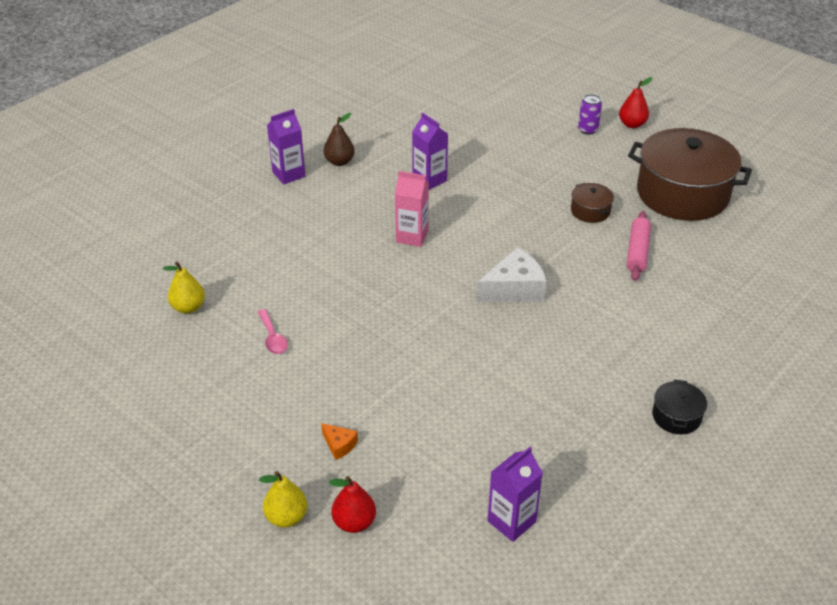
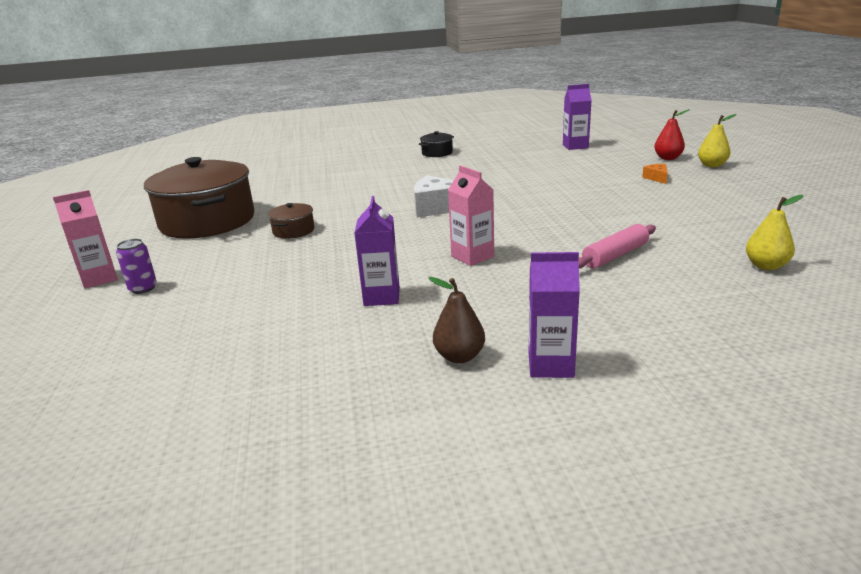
camera: 140 degrees left, 15 degrees down
pink spoon [258,309,288,354] -> none
red pear [619,77,652,128] -> pink carton [53,190,118,288]
pink rolling pin [627,211,651,281] -> pink rolling pin moved to [578,224,656,269]

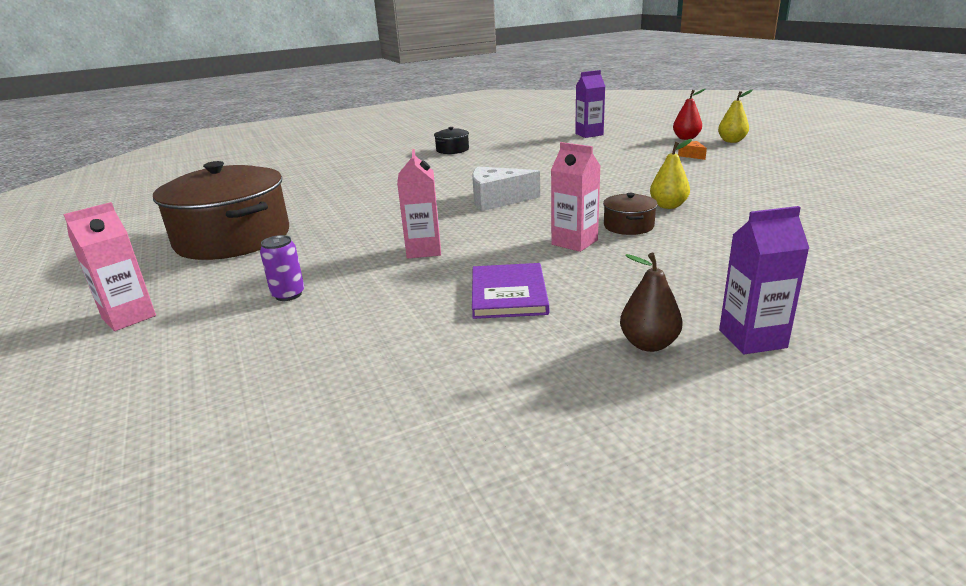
camera: 15 degrees left, 0 degrees up
purple can [116,239,157,294] -> purple can moved to [260,235,304,301]
brown pot [268,203,315,239] -> brown pot moved to [603,193,658,235]
purple carton [354,196,400,306] -> purple book [472,263,549,319]
pink rolling pin [578,224,656,269] -> none
yellow pear [746,195,803,270] -> yellow pear moved to [650,139,692,209]
none -> pink carton [397,149,441,259]

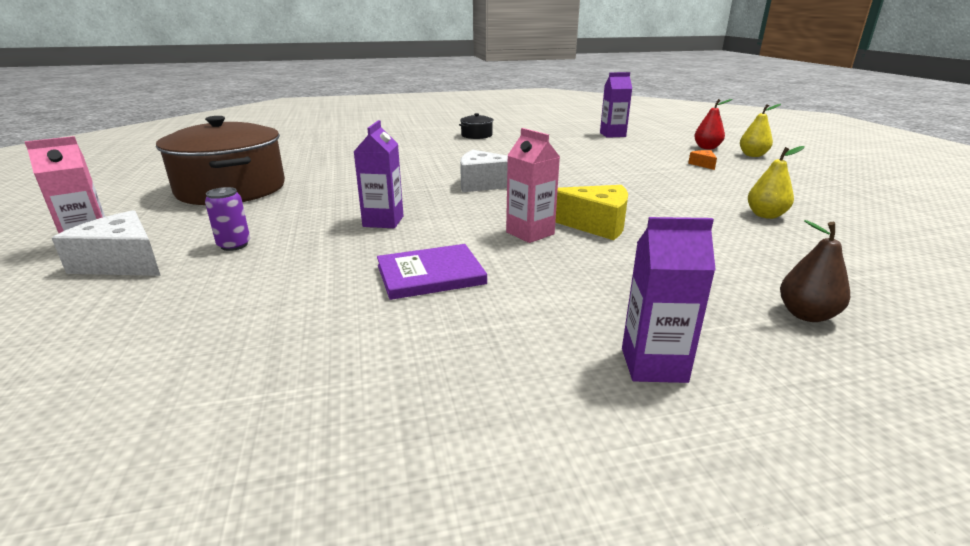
camera: 10 degrees right, 0 degrees up
pink carton [397,149,441,259] -> purple carton [354,120,404,228]
purple book [472,263,549,319] -> purple book turned 60 degrees clockwise [377,244,487,300]
brown pot [603,193,658,235] -> yellow cheese [555,185,628,240]
brown pear [620,253,683,352] -> brown pear moved to [780,220,850,322]
yellow pear [650,139,692,209] -> yellow pear moved to [748,146,805,219]
none -> white cheese [52,210,161,276]

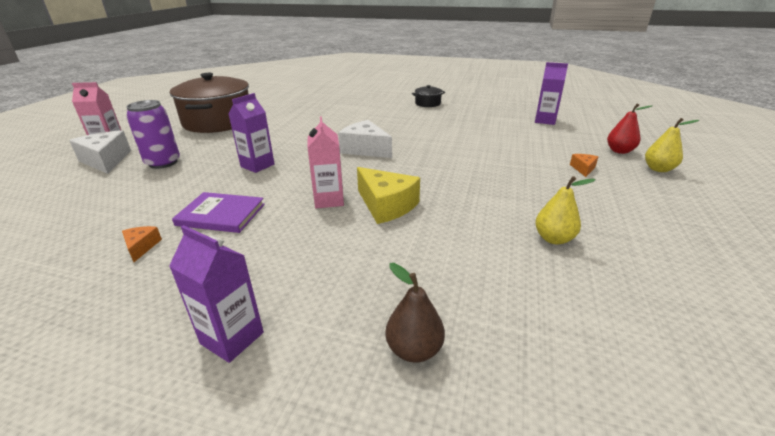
camera: 30 degrees right, 5 degrees up
purple can [205,187,250,251] -> purple can [126,100,180,169], size x1.64
none -> orange cheese [122,226,162,262]

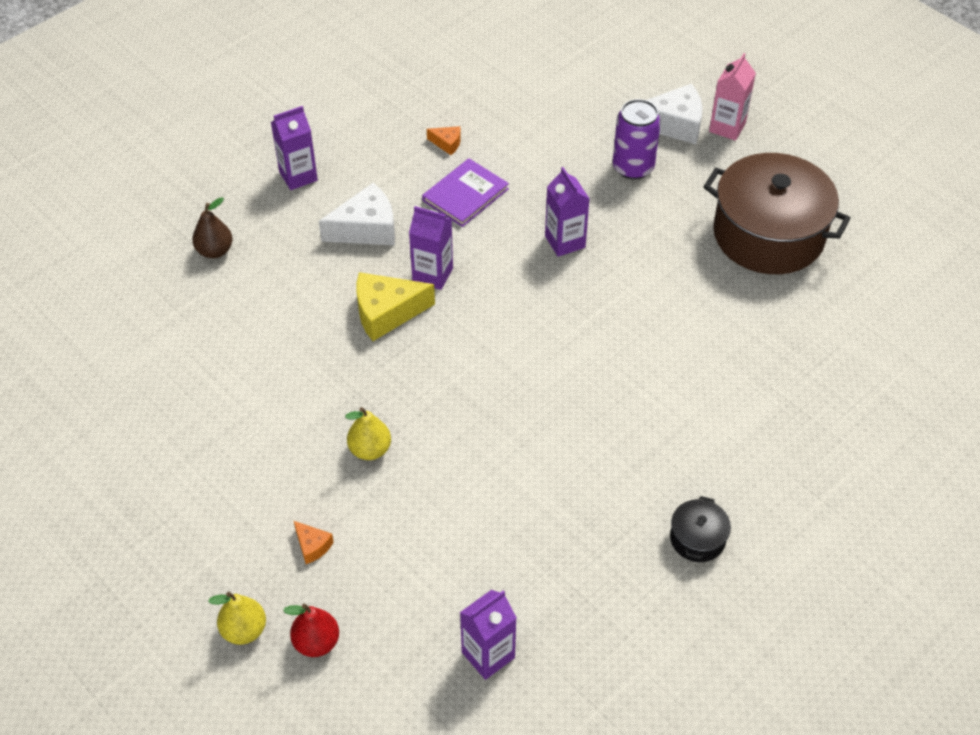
camera: 120 degrees right, 20 degrees up
pink carton [308,116,344,208] -> purple carton [409,206,453,290]
white cheese [338,120,392,158] -> white cheese moved to [319,183,395,245]
yellow pear [535,176,596,245] -> yellow pear moved to [345,407,391,460]

